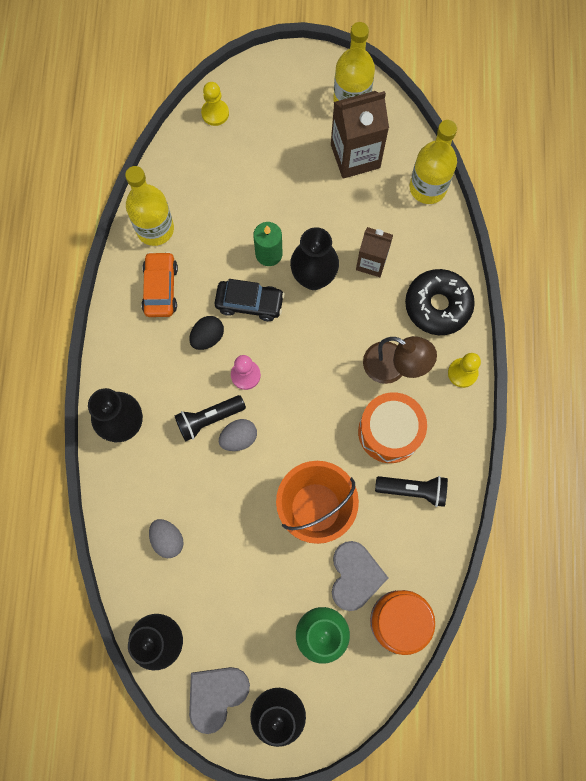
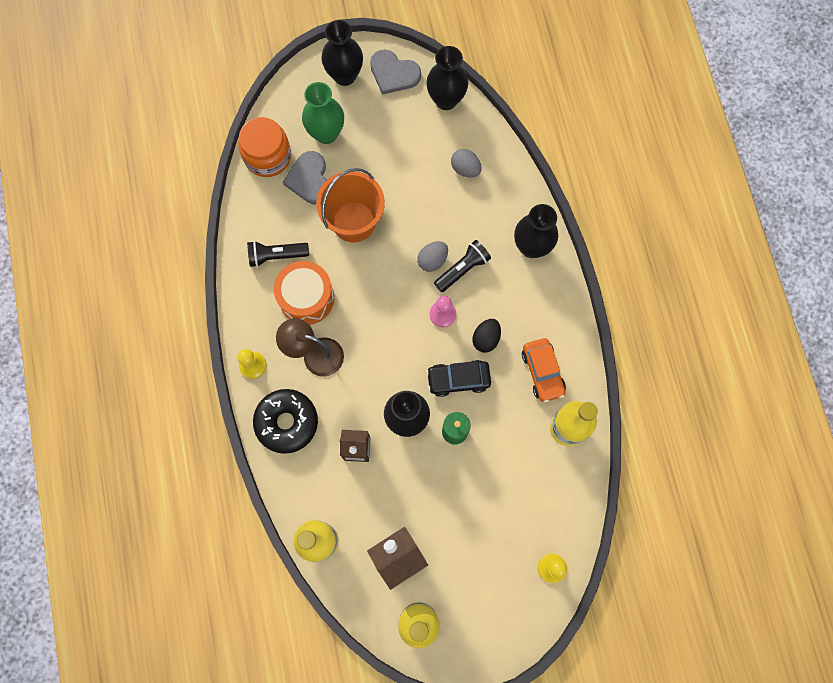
camera: 165 degrees right, 0 degrees up
grey heart [189,667,250,734] -> grey heart turned 90 degrees clockwise [370,50,421,95]

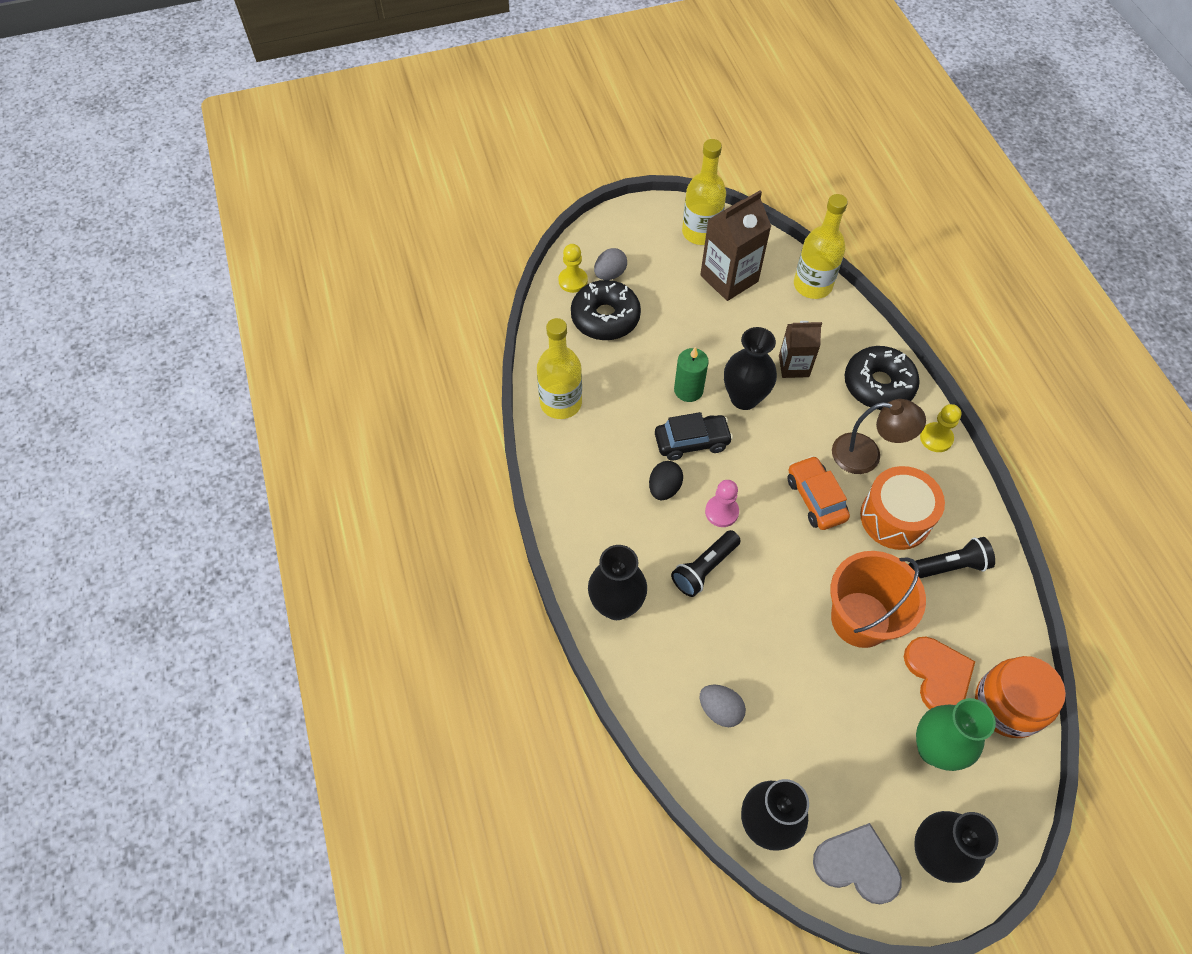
camera: 175 degrees right, 15 degrees down
grey heart [283,151,327,204] -> orange heart [904,637,975,709]
grey egg [417,241,448,272] -> grey egg moved to [594,248,627,280]
orange car [522,338,566,403] -> orange car moved to [787,456,850,530]
none -> black donut [571,280,641,340]

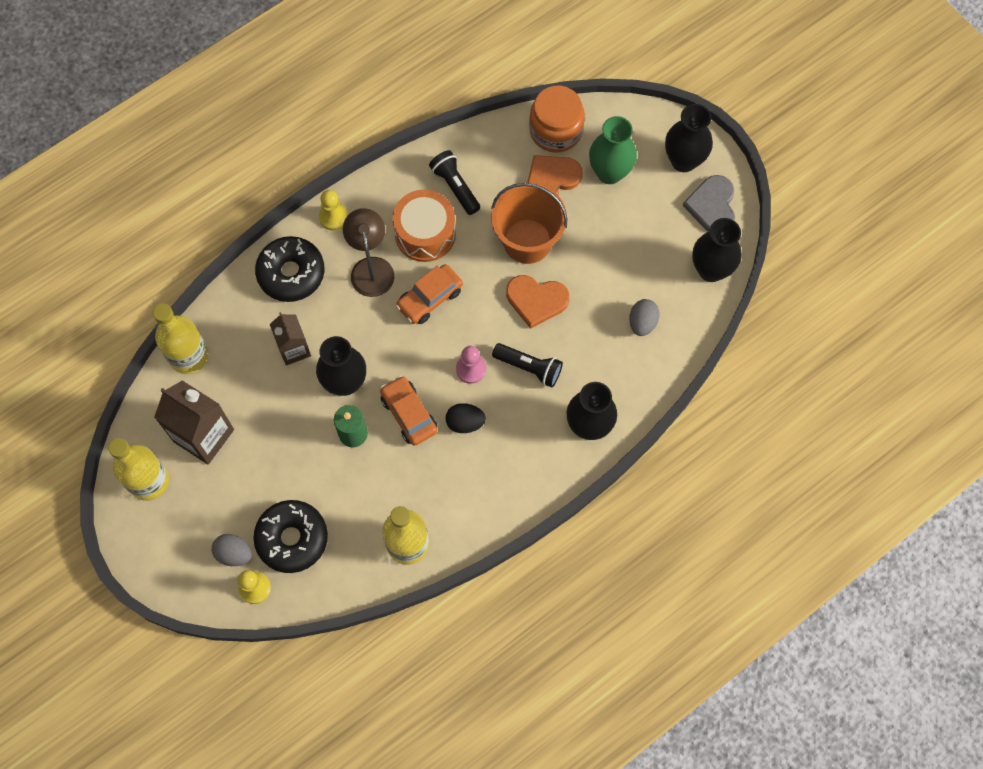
camera: 110 degrees left, 10 degrees up
black car [655,412,733,461] -> orange car [380,375,437,446]
none -> orange heart [506,275,569,329]

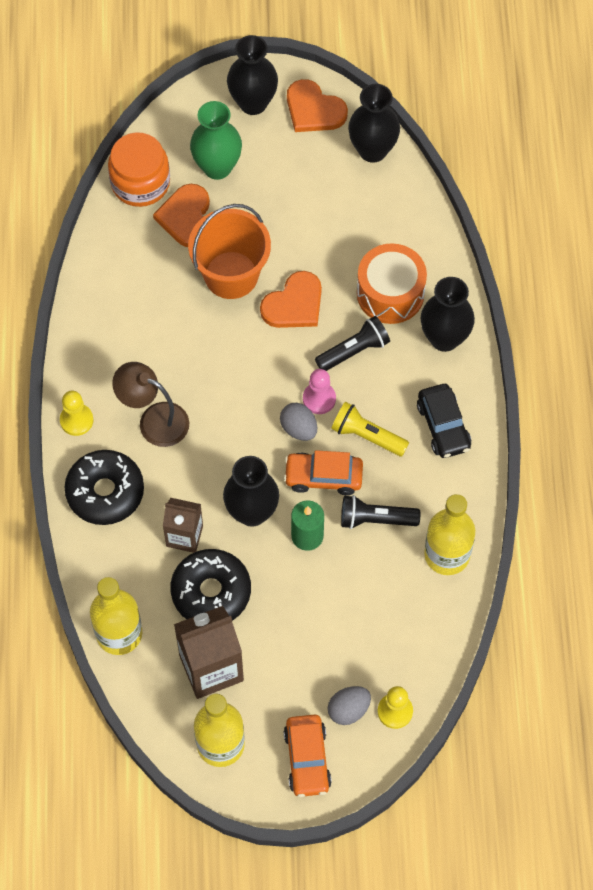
camera: 55 degrees left, 5 degrees down
black donut [253,500,328,573] -> black donut moved to [171,549,251,621]
orange drum [392,190,456,262] -> orange drum moved to [357,243,427,324]
orange car [396,264,463,324] -> orange car moved to [284,715,332,797]
black flashlight [429,150,480,215] -> black flashlight moved to [341,495,420,529]
black egg [446,403,486,433] -> yellow flashlight [331,402,409,456]
grey egg [629,299,660,336] -> grey egg moved to [280,403,317,441]
grey heart [683,175,735,232] -> orange heart [287,79,348,132]
none -> black car [417,384,471,458]

